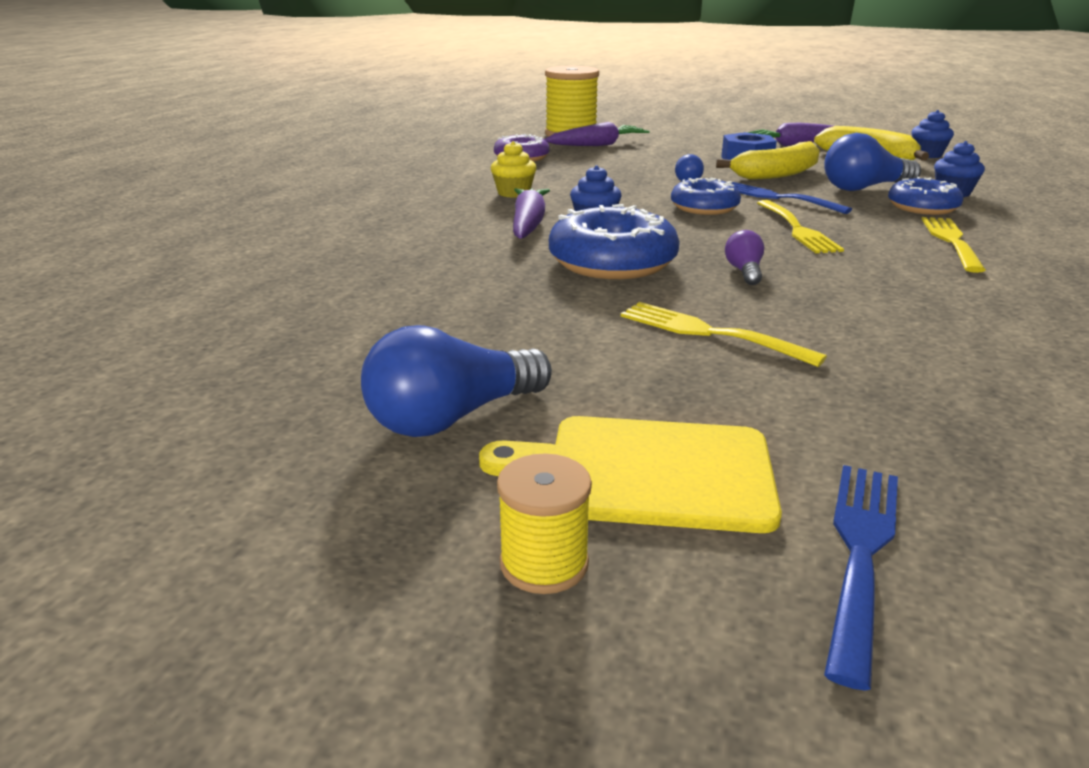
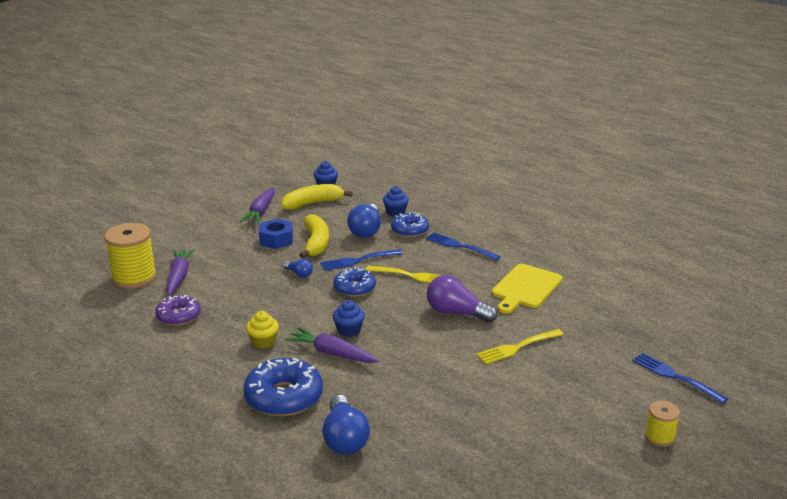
camera: 65 degrees left, 0 degrees up
blue light bulb [361,325,552,437] -> blue light bulb moved to [322,395,370,455]
yellow cutting board [479,416,782,533] -> yellow cutting board moved to [492,264,563,314]
blue donut [549,204,680,279] -> blue donut moved to [243,358,323,416]
purple light bulb [725,230,764,285] -> purple light bulb [427,275,497,323], size x1.91
yellow fork [921,217,985,273] -> blue fork [426,232,501,260]

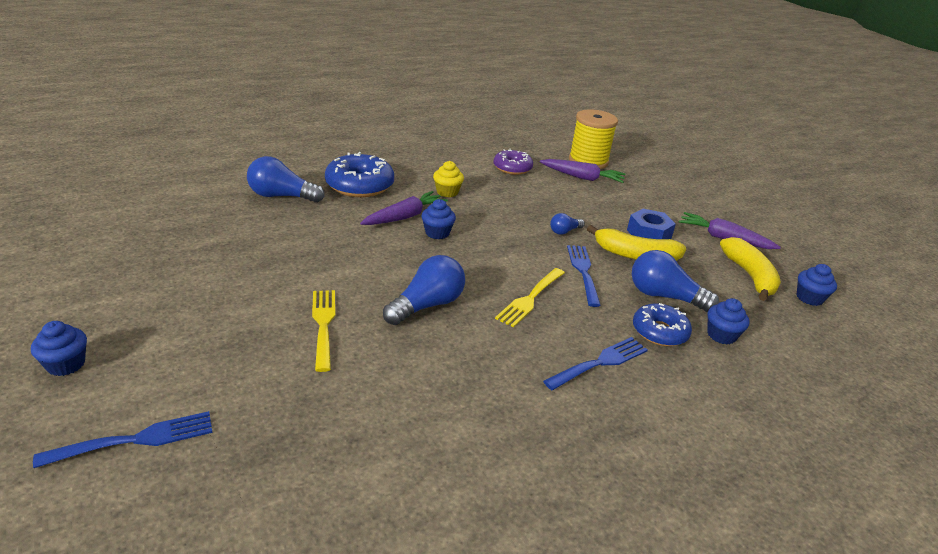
camera: 105 degrees right, 5 degrees up
blue donut [333,267,376,297] -> none
purple light bulb [427,275,497,323] -> blue light bulb [383,255,465,325]
yellow cutting board [492,264,563,314] -> none
yellow spool [645,401,680,447] -> blue cupcake [31,321,87,376]

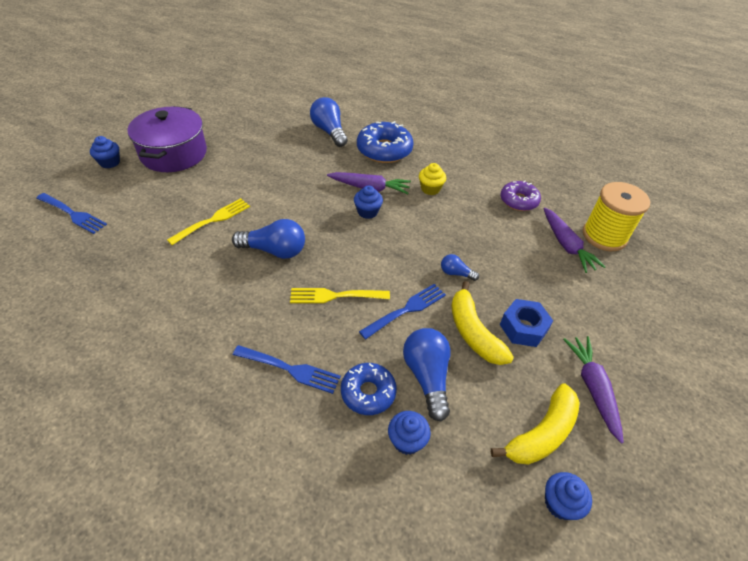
camera: 55 degrees right, 15 degrees up
none -> purple pot [127,106,207,172]

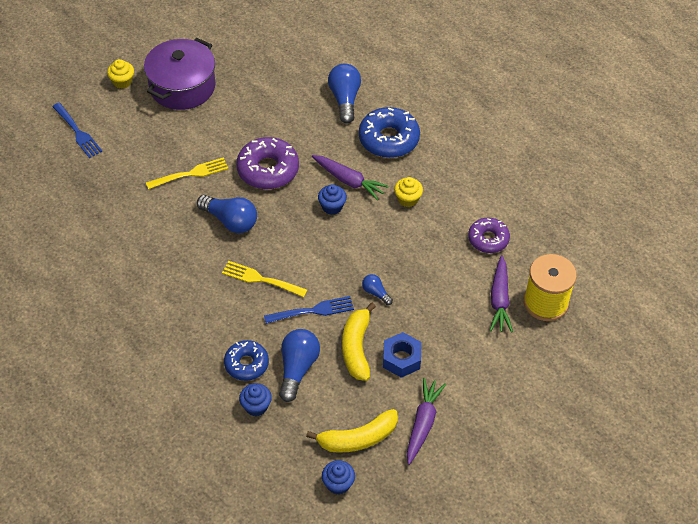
camera: 25 degrees right, 5 degrees up
blue cupcake [90,136,120,168] -> yellow cupcake [107,59,134,89]
blue fork [233,345,341,394] -> none
none -> purple donut [236,137,299,189]

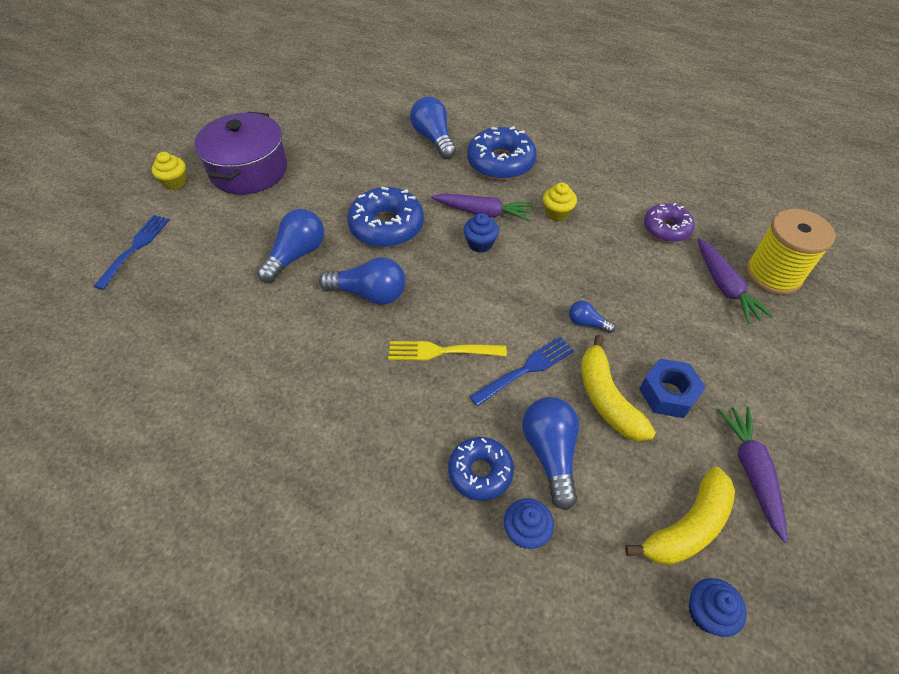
camera: 20 degrees left, 0 degrees up
blue fork [52,103,102,158] -> blue fork turned 105 degrees counterclockwise [93,215,170,290]
yellow fork [146,157,228,189] -> blue light bulb [257,209,324,283]
purple donut [236,137,299,189] -> blue donut [347,187,424,247]

